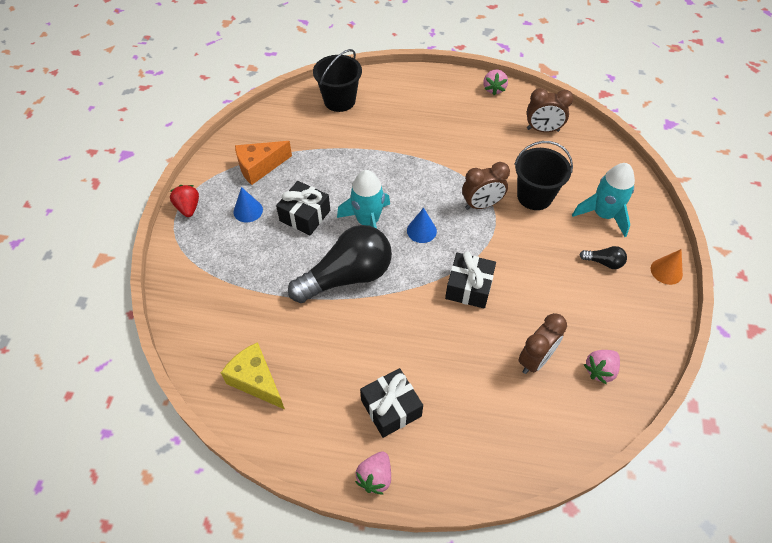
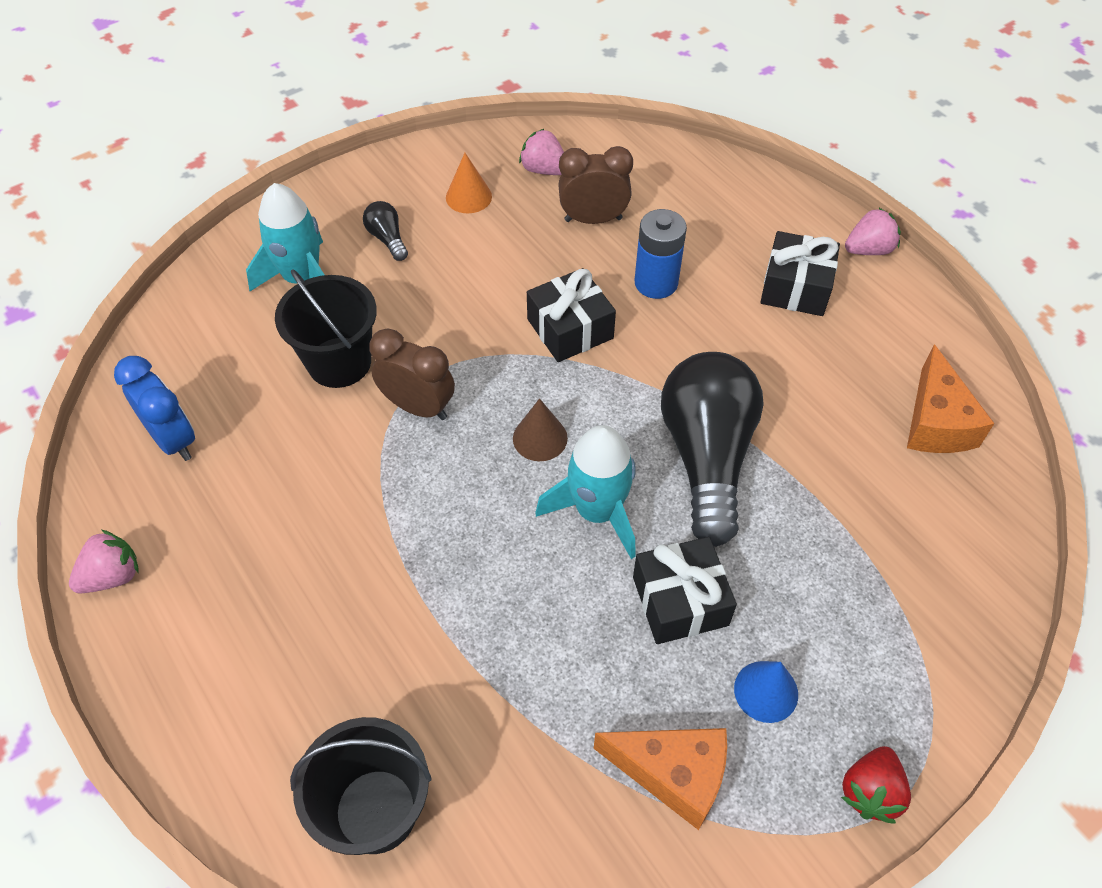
camera: 135 degrees left, 0 degrees up
yellow cheese [221,342,285,410] -> orange cheese [907,344,994,453]
black light bulb [288,225,392,303] -> black light bulb turned 75 degrees clockwise [661,352,764,547]
blue cone [407,208,437,243] -> brown cone [513,398,568,461]
brown clock [527,88,573,132] -> blue clock [114,356,195,461]
pink strawberry [584,350,620,384] -> pink strawberry turned 150 degrees counterclockwise [519,129,564,175]
orange cone [651,249,683,285] -> orange cone moved to [446,153,492,214]
none -> blue battery [635,209,687,299]

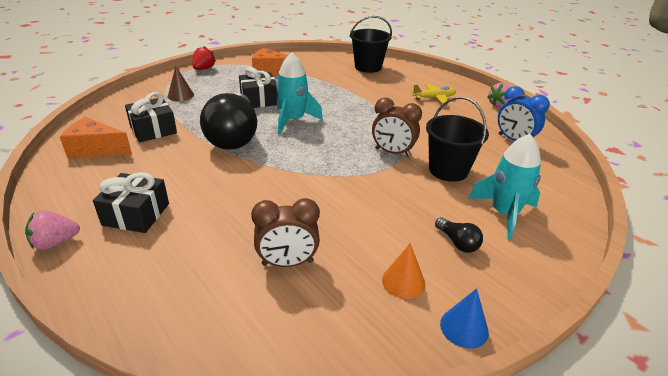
camera: 175 degrees right, 20 degrees down
brown cone [513,398,568,461] -> brown cone moved to [168,66,194,101]
pink strawberry [519,129,564,175] -> none
black gift [527,268,616,362] -> black gift moved to [125,92,177,142]
blue battery [635,209,687,299] -> none
blue cone [734,661,798,723] -> blue cone moved to [440,288,489,349]
orange cheese [907,344,994,453] -> orange cheese turned 75 degrees counterclockwise [60,117,132,158]
none -> yellow plane [411,84,456,104]

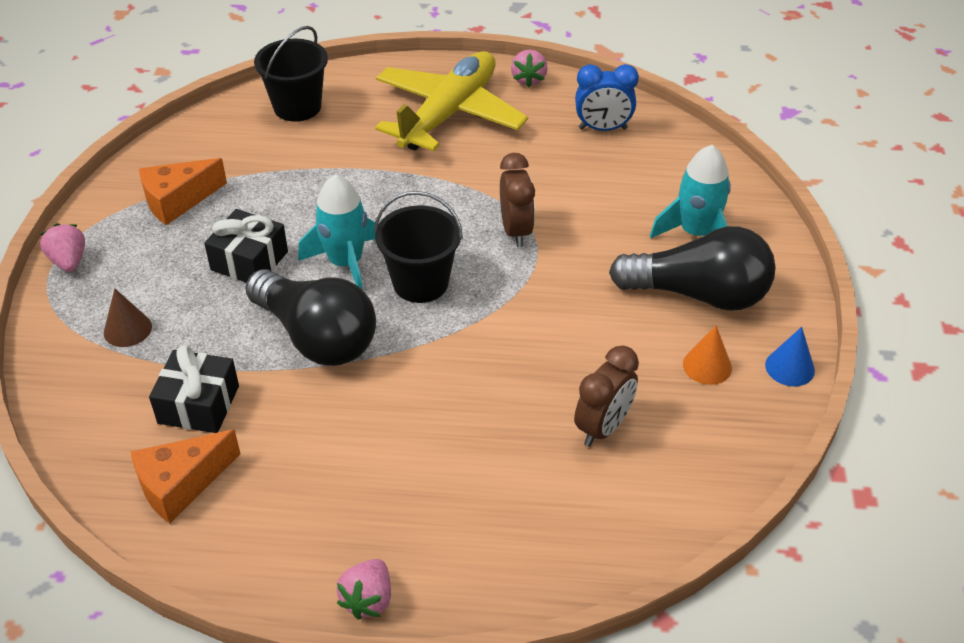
camera: 45 degrees left, 10 degrees up
black gift [93,172,169,233] -> none
red strawberry [193,46,216,70] -> pink strawberry [40,223,85,272]
brown clock [372,98,422,157] -> brown clock turned 75 degrees counterclockwise [500,153,535,247]
yellow plane [411,84,456,104] -> yellow plane [375,51,528,151], size x2.31
black bucket [426,97,489,182] -> black bucket moved to [374,191,463,303]
black light bulb [435,217,483,253] -> black light bulb [609,226,776,311], size x2.43

